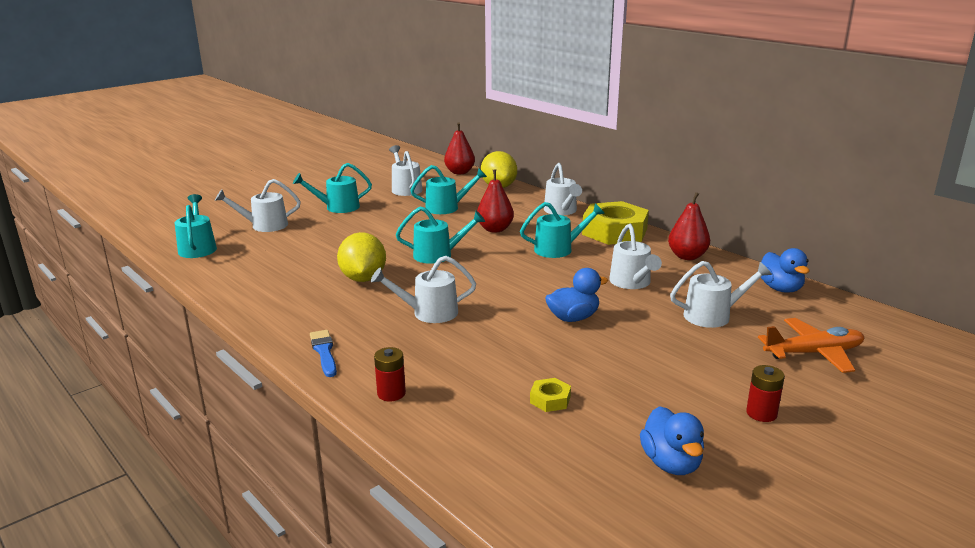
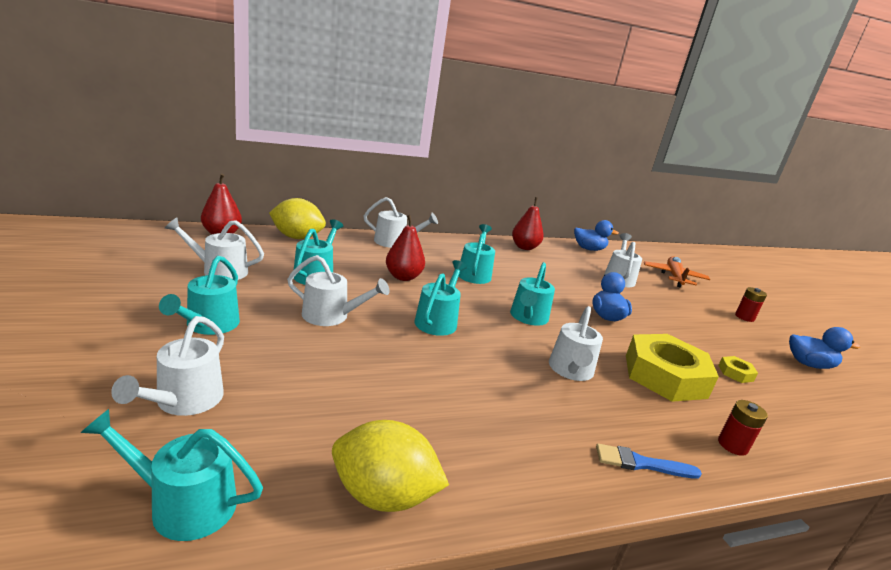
camera: 70 degrees left, 0 degrees up
yellow lemon [337,232,386,282] -> yellow lemon moved to [332,420,449,512]
yellow nut [582,201,649,245] -> yellow nut moved to [626,334,719,402]
white watering can [609,224,662,289] -> white watering can moved to [287,255,389,326]
none -> turquoise watering can [510,262,555,326]

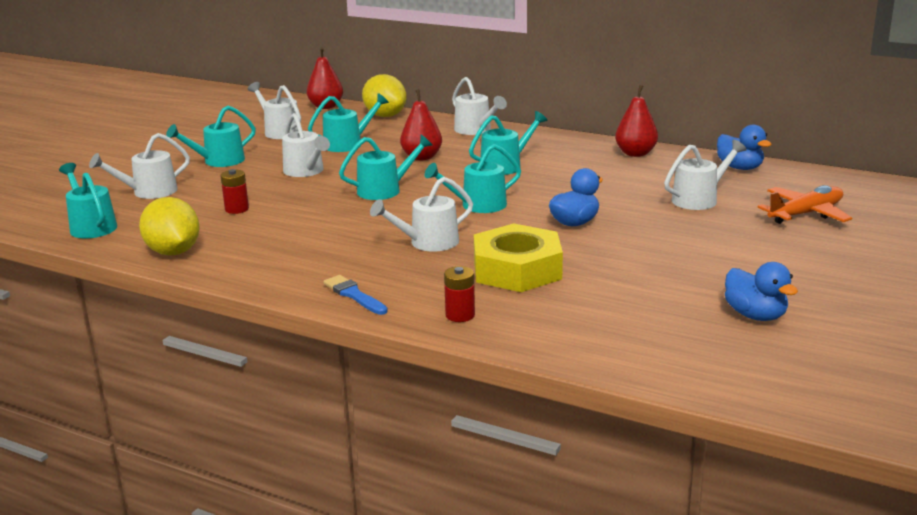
camera: 50 degrees right, 0 degrees up
yellow nut [718,356,758,383] -> none
red battery [735,287,767,322] -> red battery moved to [220,169,249,214]

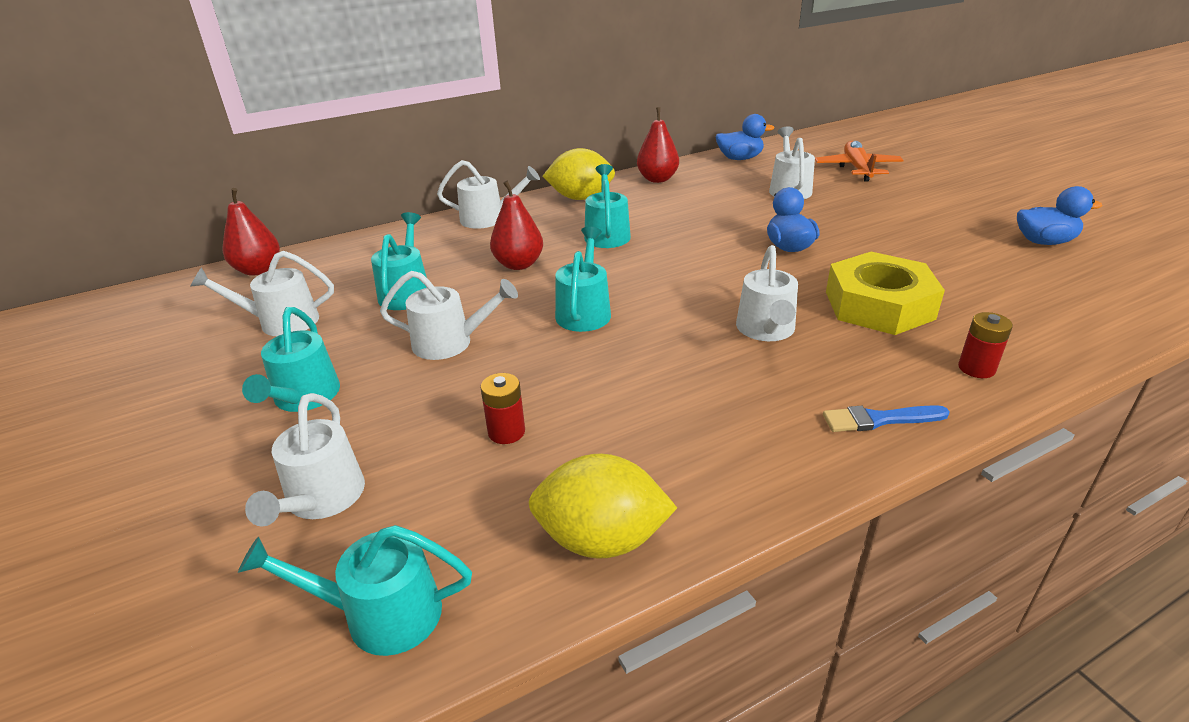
camera: 55 degrees left, 10 degrees up
yellow lemon [362,74,407,117] -> yellow lemon moved to [543,148,615,200]
turquoise watering can [425,144,521,213] -> none

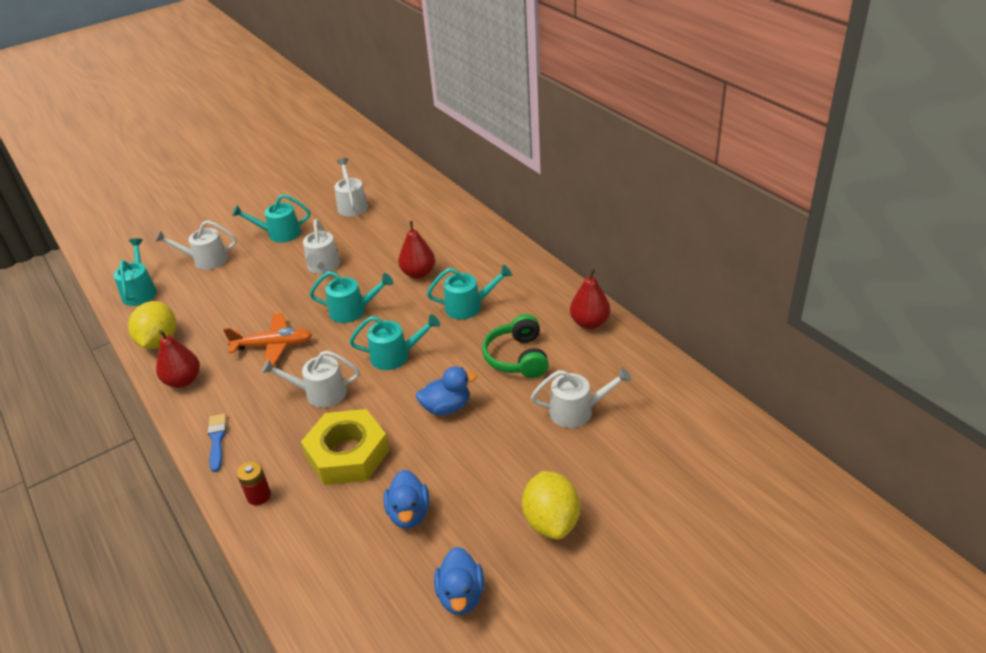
camera: 85 degrees right, 5 degrees up
red pear [223,188,280,276] -> red pear moved to [156,330,200,388]
turquoise watering can [371,212,427,310] -> turquoise watering can moved to [349,314,440,370]
white watering can [437,160,540,229] -> none
red battery [480,373,525,444] -> none
yellow lemon [543,148,615,200] -> yellow lemon moved to [522,471,580,539]
blue duck [716,114,775,160] -> blue duck moved to [384,470,429,529]
orange plane [815,141,904,182] -> orange plane moved to [223,313,312,366]
none -> green headphones [482,314,549,378]

